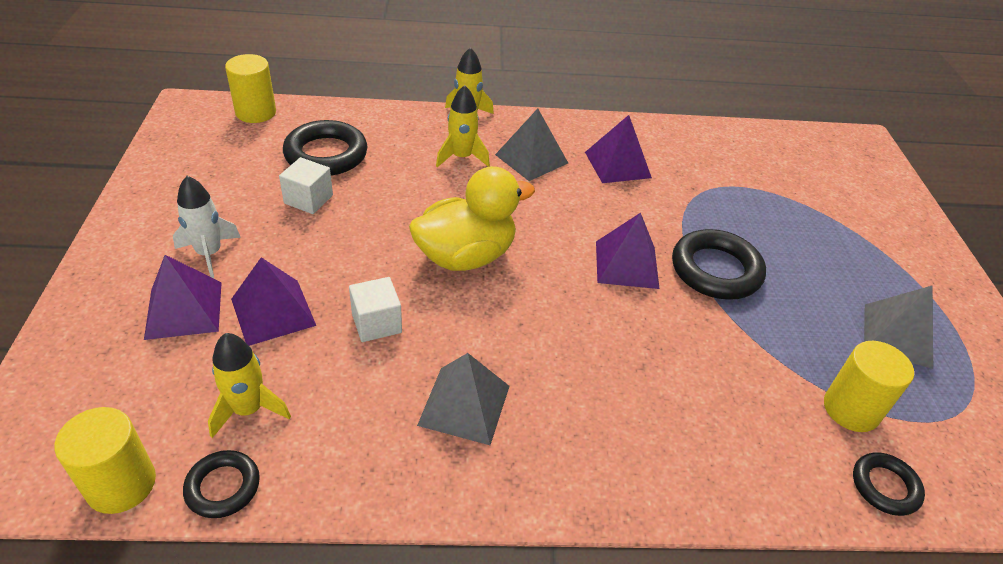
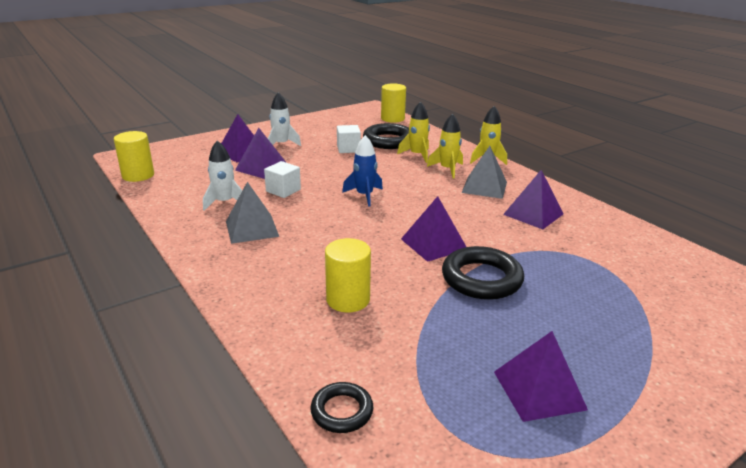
camera: 60 degrees right, 15 degrees down
black ring [183,450,260,518] -> none
yellow rocket [208,333,291,438] -> yellow rocket moved to [397,101,430,163]
yellow duck [409,166,535,271] -> blue rocket [342,135,383,207]
yellow cylinder [824,341,914,432] -> yellow cylinder moved to [325,238,371,312]
grey pyramid [864,285,933,369] -> purple pyramid [494,331,588,422]
none -> white rocket [203,140,243,211]

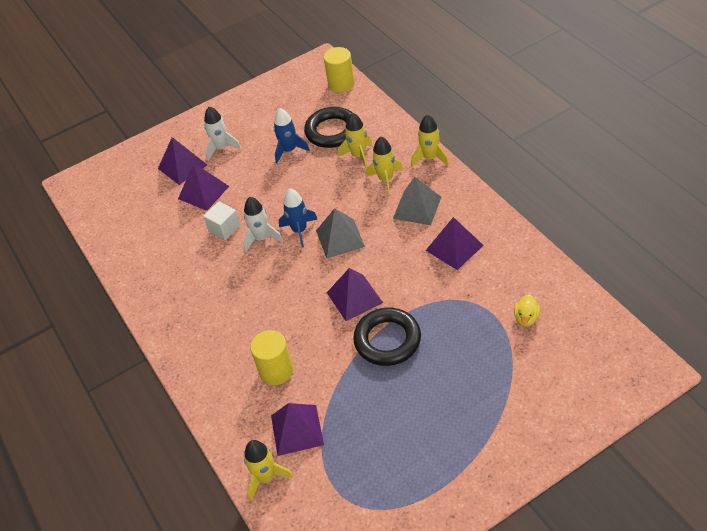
camera: 10 degrees right, 20 degrees up
yellow cylinder [114,131,154,182] -> none
white rocket [203,140,243,211] -> white rocket moved to [243,197,283,252]
grey pyramid [226,182,279,244] -> grey pyramid moved to [316,208,365,258]
black ring [310,382,373,433] -> yellow rocket [244,440,294,501]
white cube [337,125,361,153] -> blue rocket [274,108,310,163]
purple pyramid [494,331,588,422] -> purple pyramid moved to [271,403,324,456]
none -> yellow duck [514,294,540,327]

